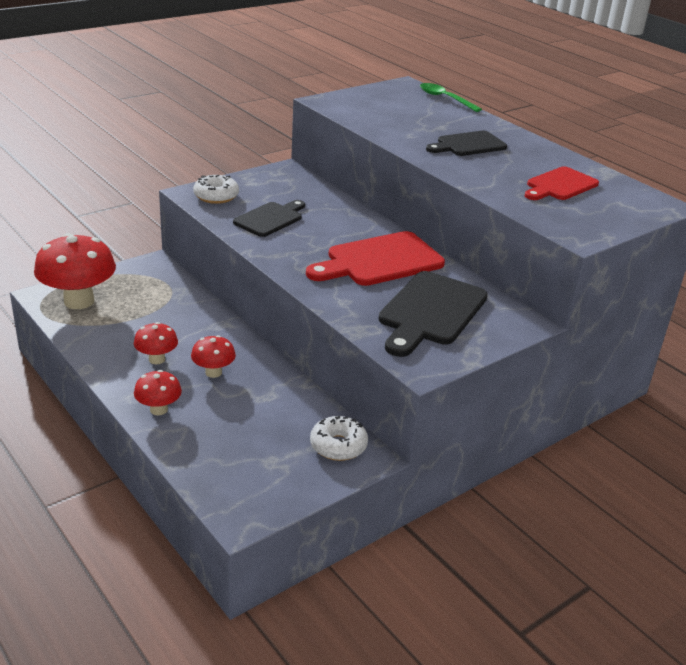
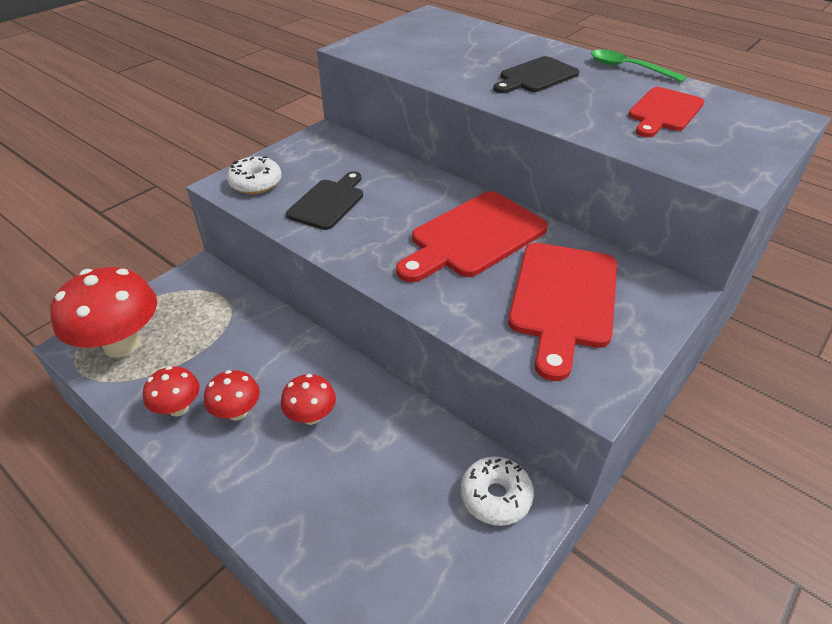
camera: 10 degrees left, 10 degrees up
red mushroom [134,370,182,415] -> red mushroom moved to [143,366,200,416]
black cutting board [378,271,488,357] -> red cutting board [508,243,617,381]
green spoon [420,83,482,112] -> green spoon moved to [591,49,687,82]

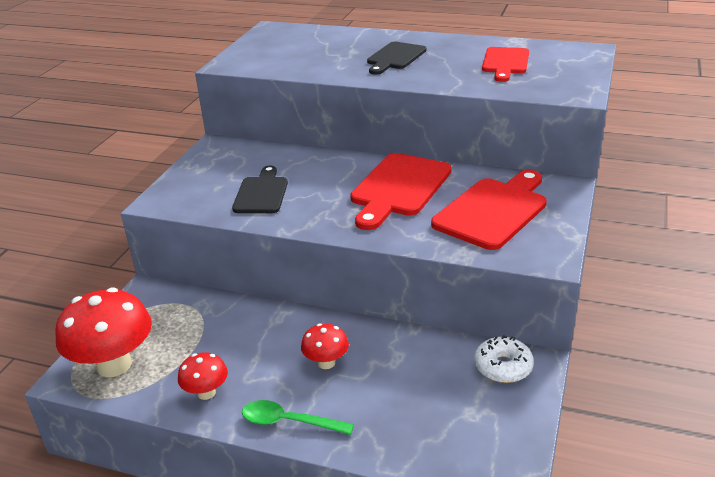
camera: 20 degrees left, 10 degrees down
red mushroom [204,370,260,421] -> none
white donut [227,156,282,194] -> none
red cutting board [508,243,617,381] -> red cutting board turned 135 degrees counterclockwise [431,170,547,250]
green spoon [591,49,687,82] -> green spoon moved to [242,400,354,435]

